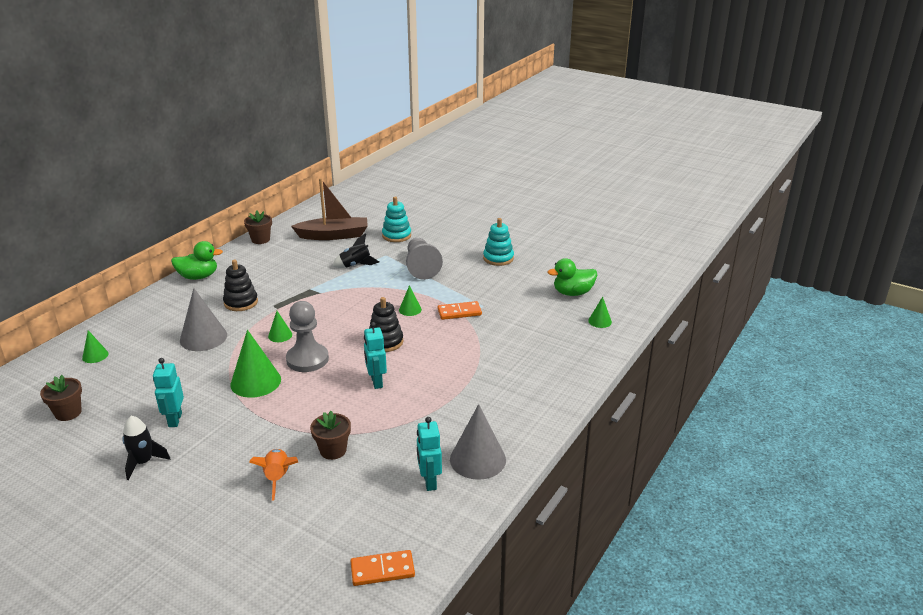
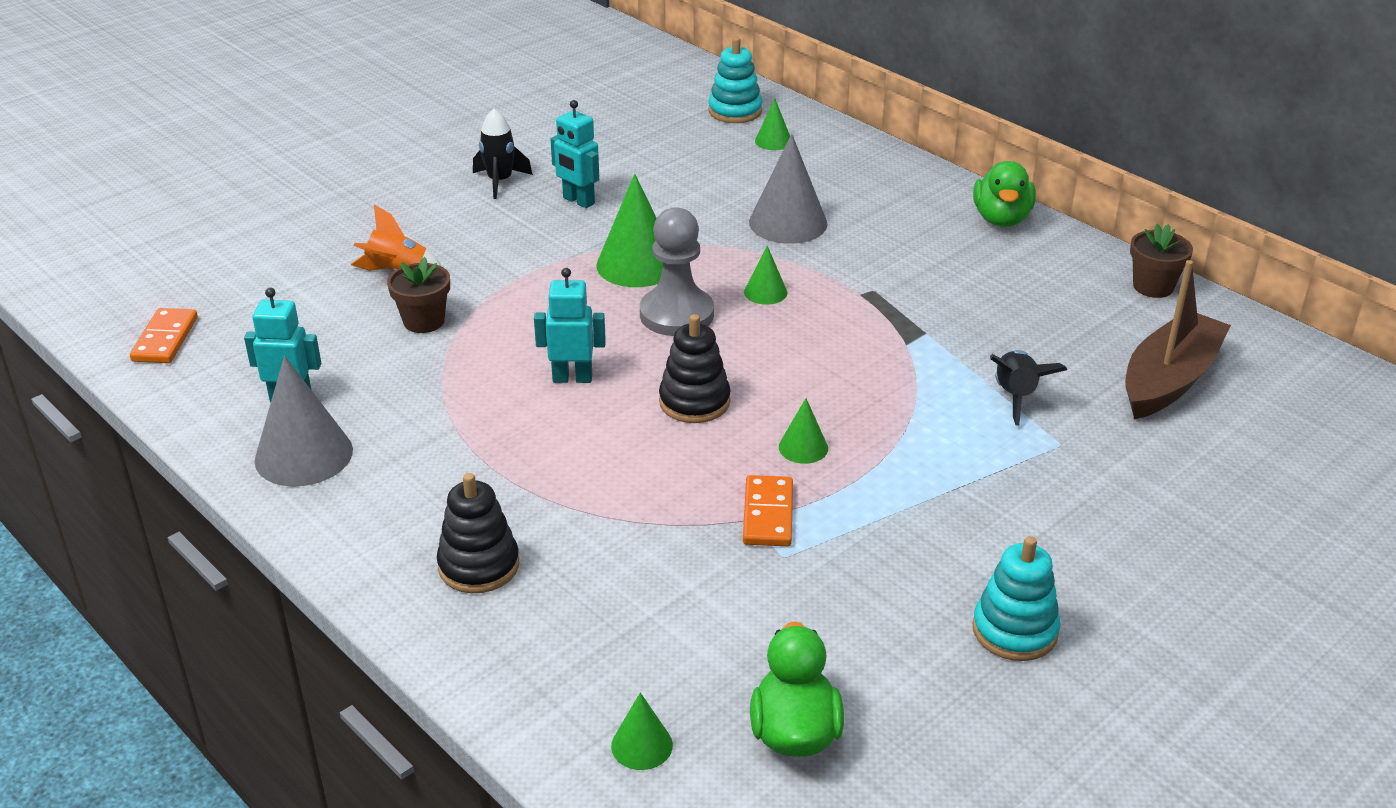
camera: 105 degrees right, 5 degrees up
brown flower pot [40,375,82,421] -> none
turquoise robot [153,358,184,427] -> turquoise robot turned 150 degrees counterclockwise [550,100,599,208]
black stacking toy [223,260,258,311] -> black stacking toy moved to [437,473,519,593]
brown boat [291,178,368,240] -> brown boat turned 150 degrees counterclockwise [1125,260,1231,419]
turquoise stacking toy [382,197,411,242] -> turquoise stacking toy moved to [708,37,762,123]
grey pawn [406,238,443,280] -> none

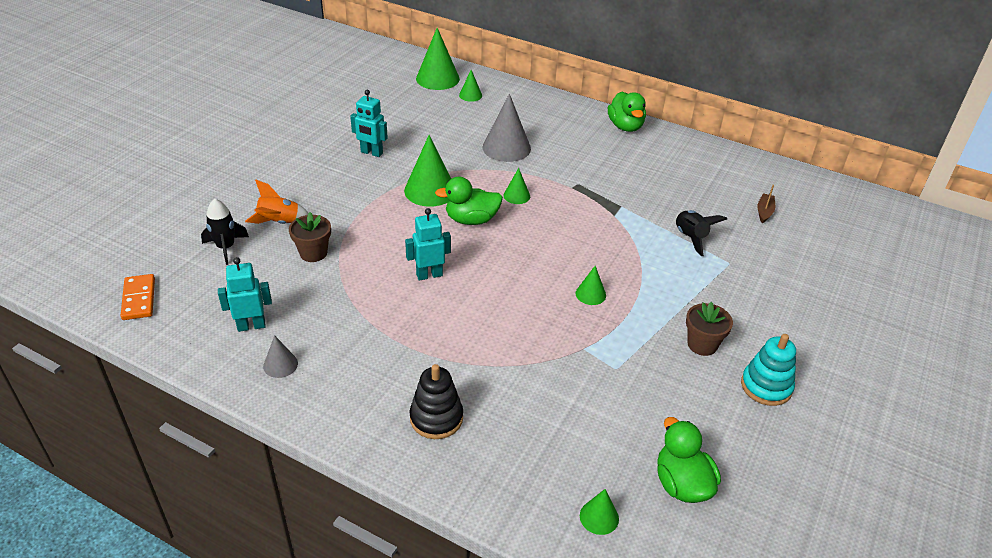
camera: 20 degrees left, 5 degrees up
grey cone [255,356,353,487] -> grey cone [263,335,298,378], size x0.52
black rocket [473,108,533,199] -> black rocket moved to [201,199,249,265]
grey pawn [640,207,714,336] -> green duck [435,177,503,225]
black stacking toy [659,314,731,423] -> none
turquoise stacking toy [708,37,762,123] -> green cone [416,28,460,90]
orange domino [743,475,793,546] -> none
brown boat [1125,260,1231,419] -> brown boat [757,185,775,223], size x0.42
brown flower pot [1130,224,1193,298] -> brown flower pot moved to [686,302,733,356]

